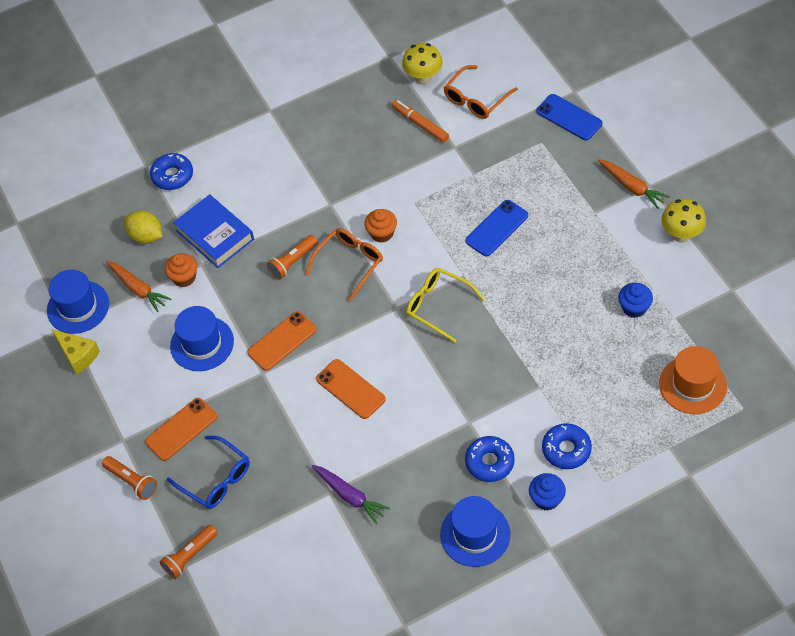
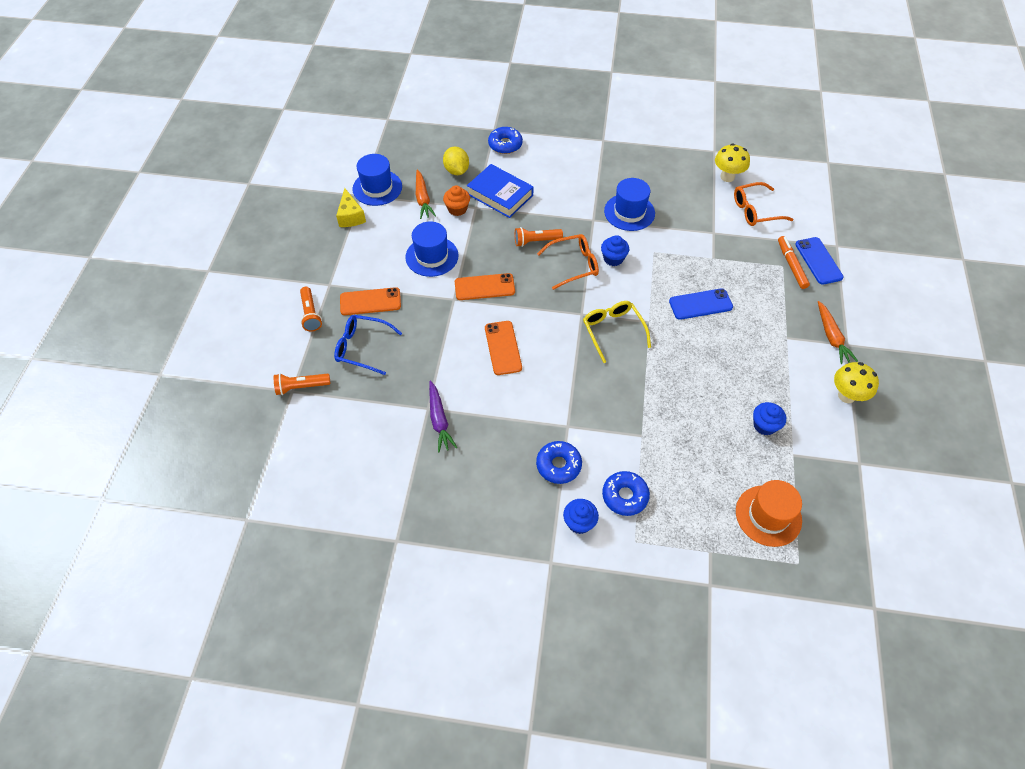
camera: 30 degrees right, 0 degrees up
blue glasses [167,436,250,509] -> blue glasses turned 120 degrees clockwise [334,315,402,375]
blue book [173,194,254,268] -> blue book turned 45 degrees counterclockwise [467,164,534,218]
orange cupcake [364,209,397,243] -> blue cupcake [601,235,629,266]
orange marker [392,100,449,143] -> orange marker moved to [778,236,810,289]
blue hat [440,496,510,567] -> blue hat moved to [604,178,655,231]

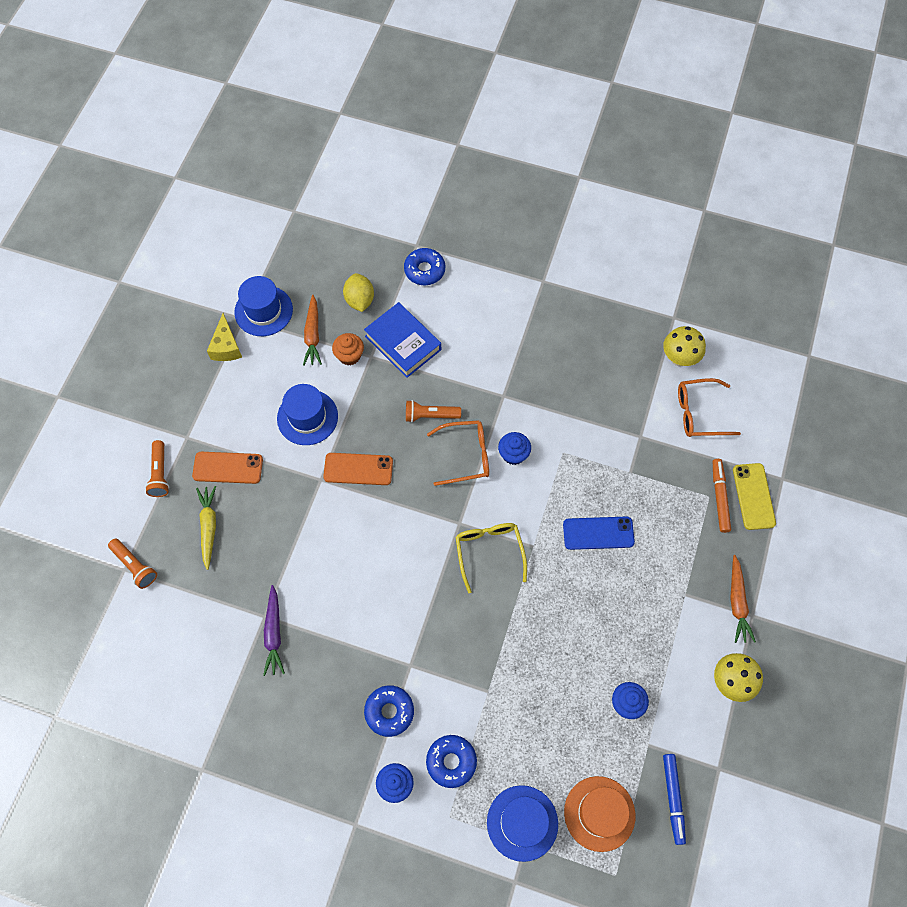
camera: 10 degrees right, 10 degrees up
orange flashlight [274,373,331,395] -> orange flashlight turned 135 degrees counterclockwise [108,539,157,589]
blue glasses [334,315,402,375] -> yellow carrot [196,486,216,570]
orange phone [485,321,522,375] -> none
blue hat [604,178,655,231] -> blue hat moved to [487,785,558,862]
blue phone [795,237,844,285] -> yellow phone [733,463,776,530]
none -> blue marker [663,754,686,845]

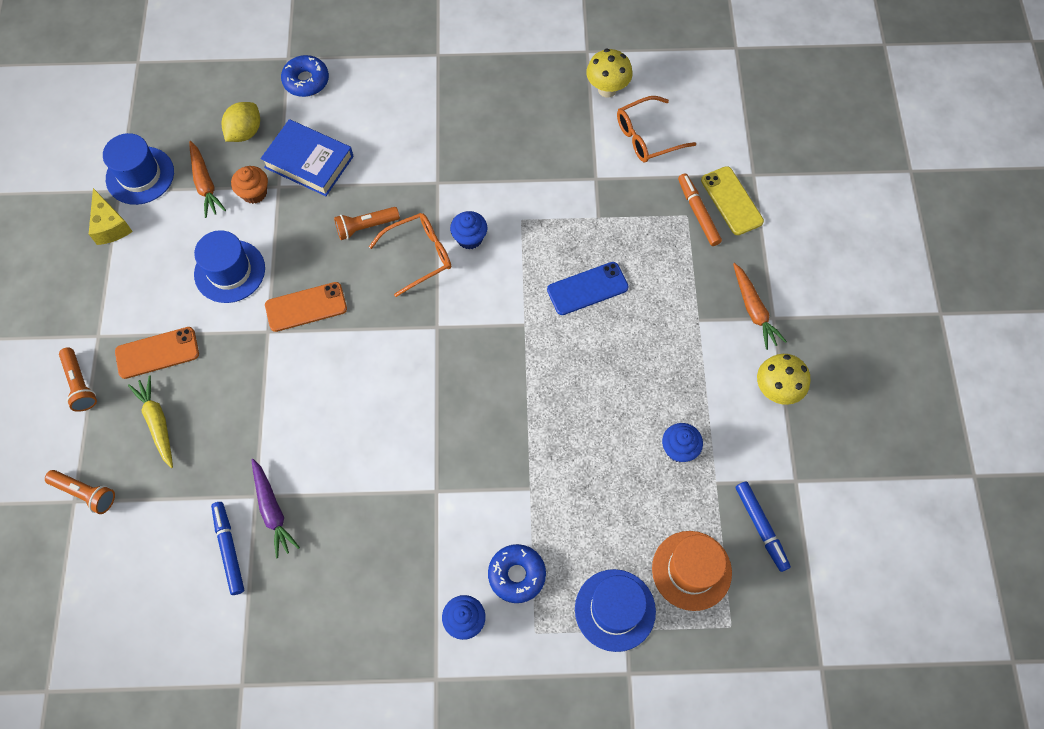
camera: 20 degrees left, 0 degrees up
yellow lemon [343,273,374,312] -> yellow lemon turned 60 degrees clockwise [222,102,260,142]
blue donut [364,685,414,737] -> none
yellow glasses [456,523,527,593] -> none
none -> blue marker [211,502,244,595]

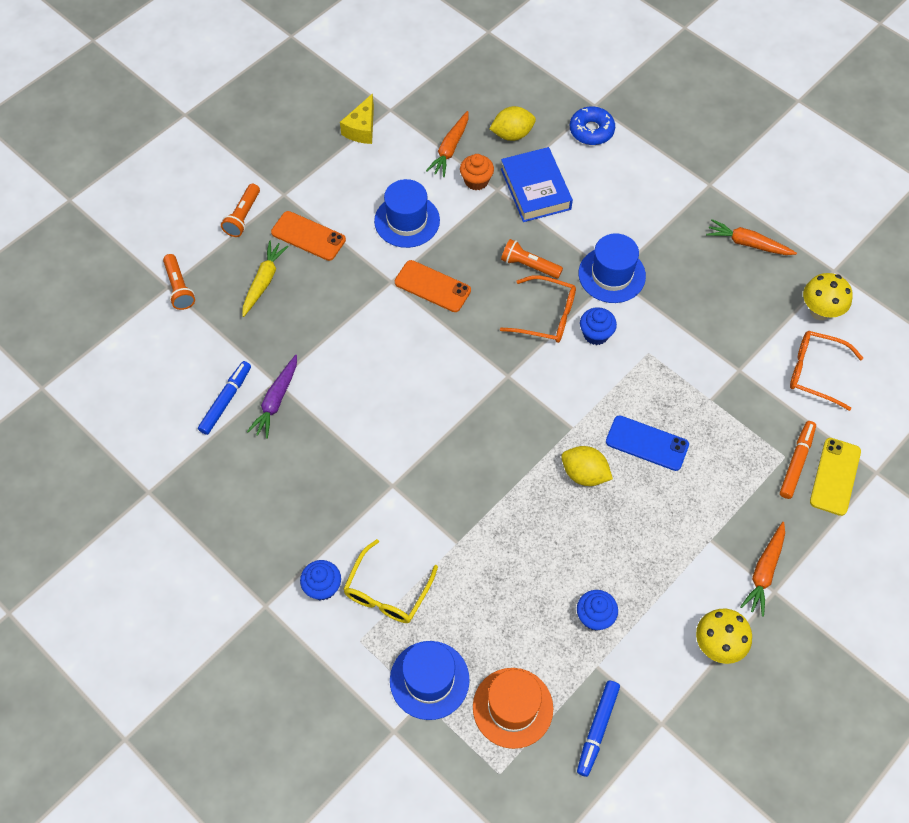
camera: 45 degrees right, 5 degrees down
blue hat [103,133,174,205] -> blue hat moved to [579,233,646,303]
blue donut [488,544,546,603] -> yellow glasses [343,539,438,623]
none -> yellow lemon [561,446,613,486]
none -> orange carrot [706,219,797,255]

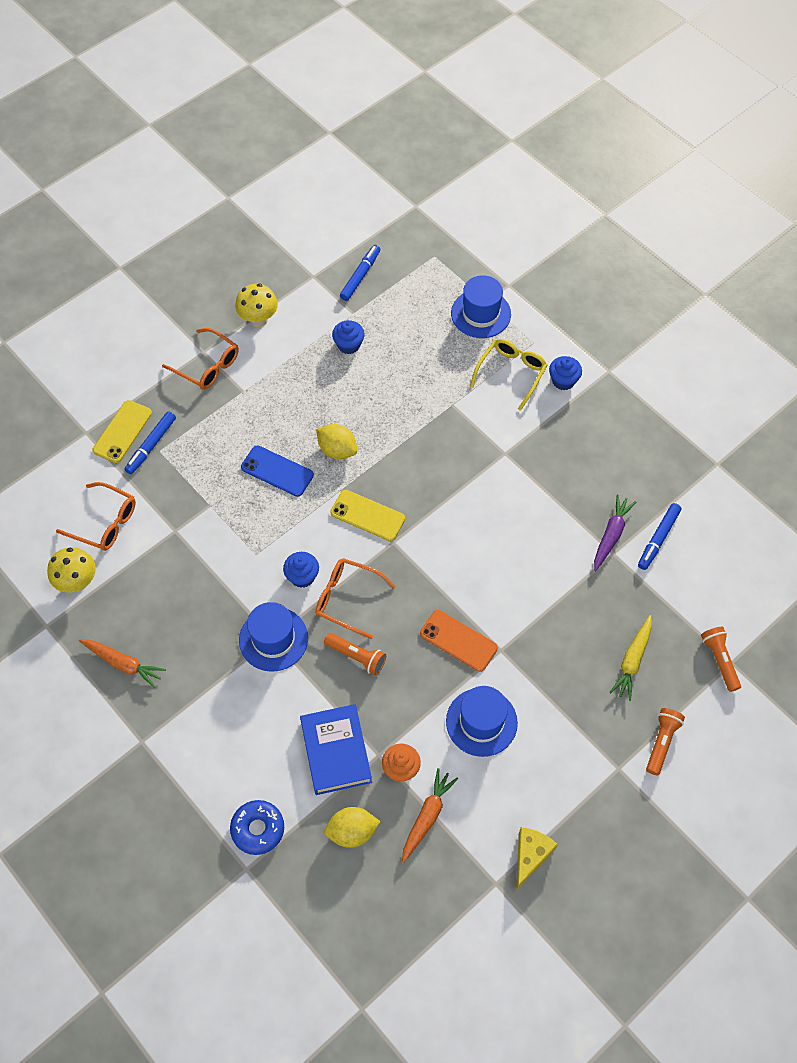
camera: 175 degrees left, 0 degrees up
orange phone [271,211,346,261] -> none
orange hat [473,668,553,749] -> none
orange carrot [740,522,785,617] -> orange glasses [162,328,238,390]
orange marker [780,421,816,499] -> blue marker [124,411,176,474]
none -> yellow phone [330,490,405,541]

